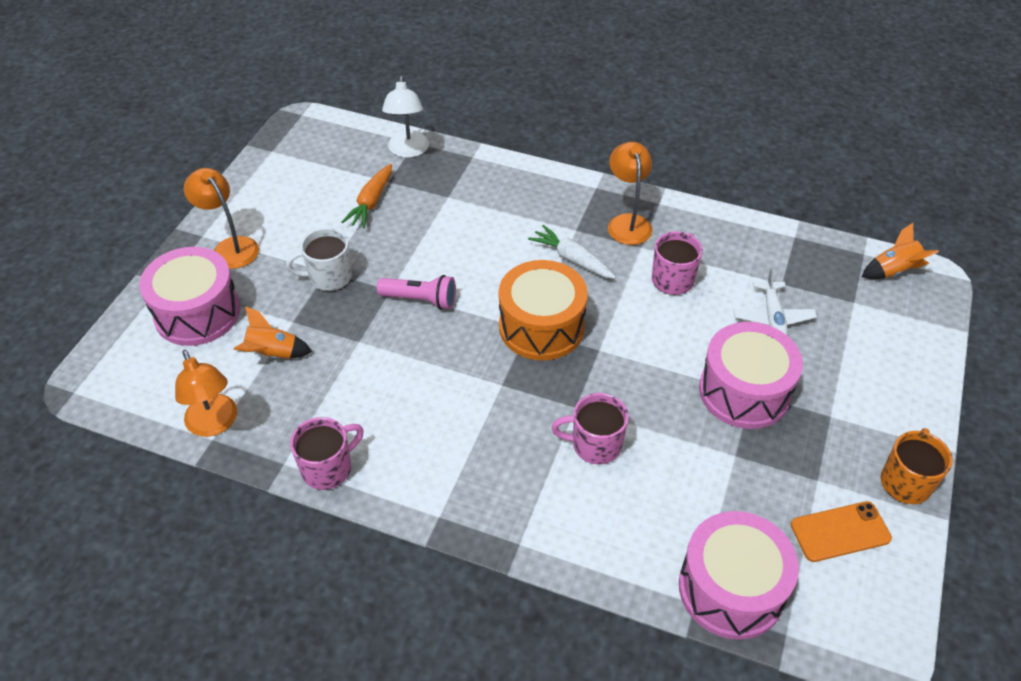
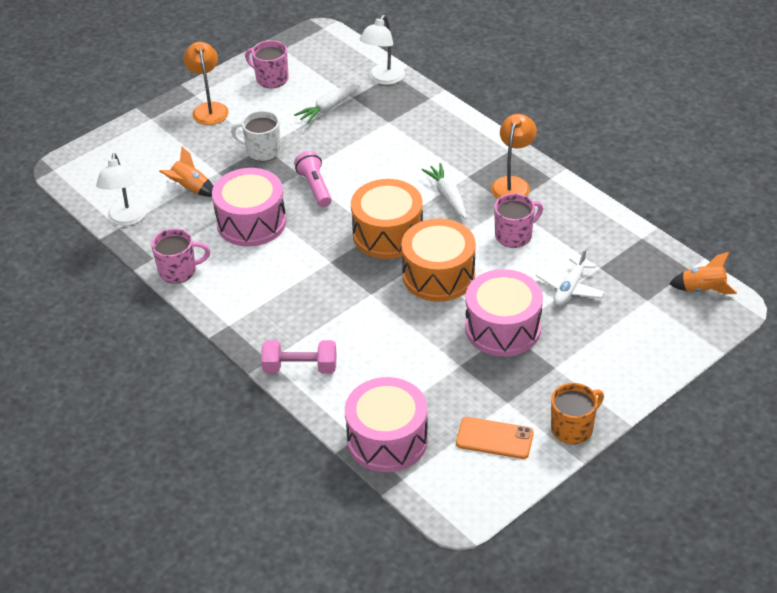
camera: 30 degrees right, 5 degrees down
pink drum [139,247,241,346] -> pink drum moved to [212,168,286,247]
orange lamp [175,350,237,437] -> white lamp [96,153,147,226]
orange carrot [341,164,392,228] -> white carrot [294,84,360,124]
pink flashlight [377,275,456,310] -> pink flashlight turned 150 degrees counterclockwise [294,151,332,207]
pink mug [551,393,629,464] -> pink mug moved to [245,40,288,88]
none -> pink dumbbell [261,340,336,374]
none -> orange drum [401,218,476,302]

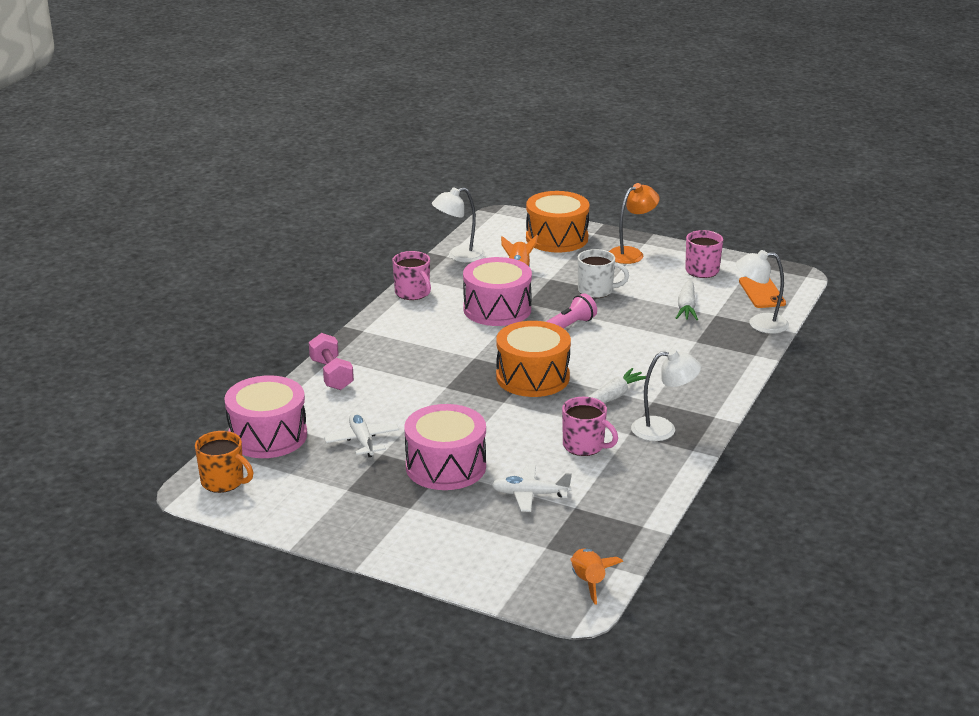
camera: 65 degrees right, 15 degrees down
white mug [231,111,281,161] -> white mug turned 105 degrees clockwise [578,249,629,298]
white carrot [294,84,360,124] -> white carrot turned 105 degrees counterclockwise [676,279,698,320]
orange drum [401,218,476,302] -> orange drum moved to [526,191,590,253]
orange phone [456,417,534,459] -> orange phone moved to [739,277,786,308]
orange lamp [491,114,537,199] -> white lamp [631,349,701,441]
orange mug [551,383,604,444] -> orange mug moved to [195,431,253,493]
none -> white plane [324,412,399,457]

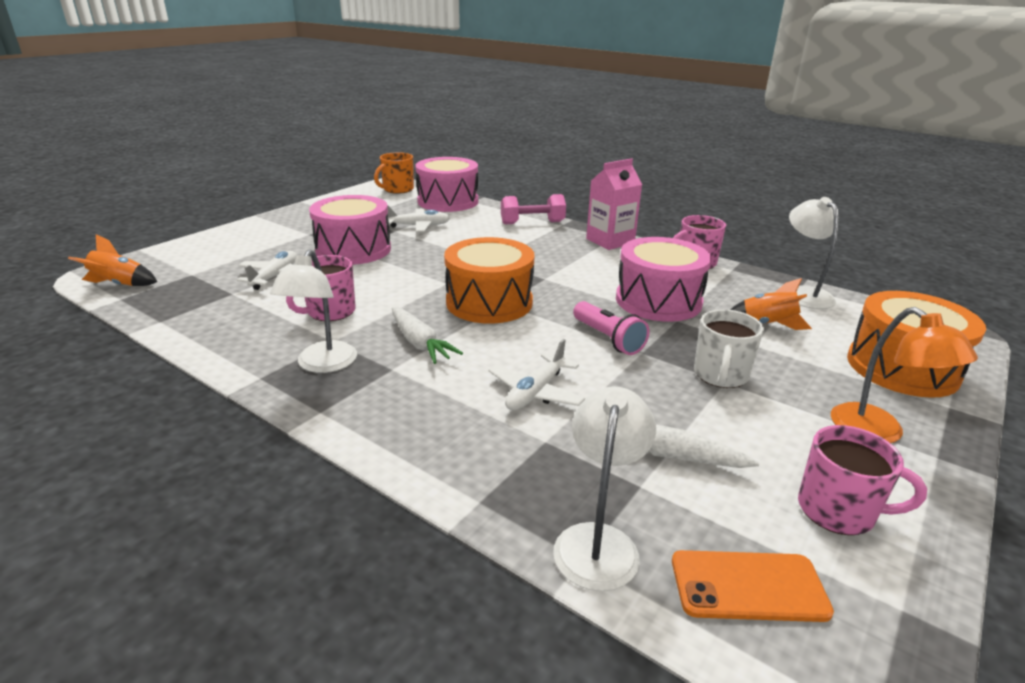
camera: 100 degrees right, 0 degrees up
none -> white plane [488,339,585,411]
none -> pink carton [586,158,642,250]

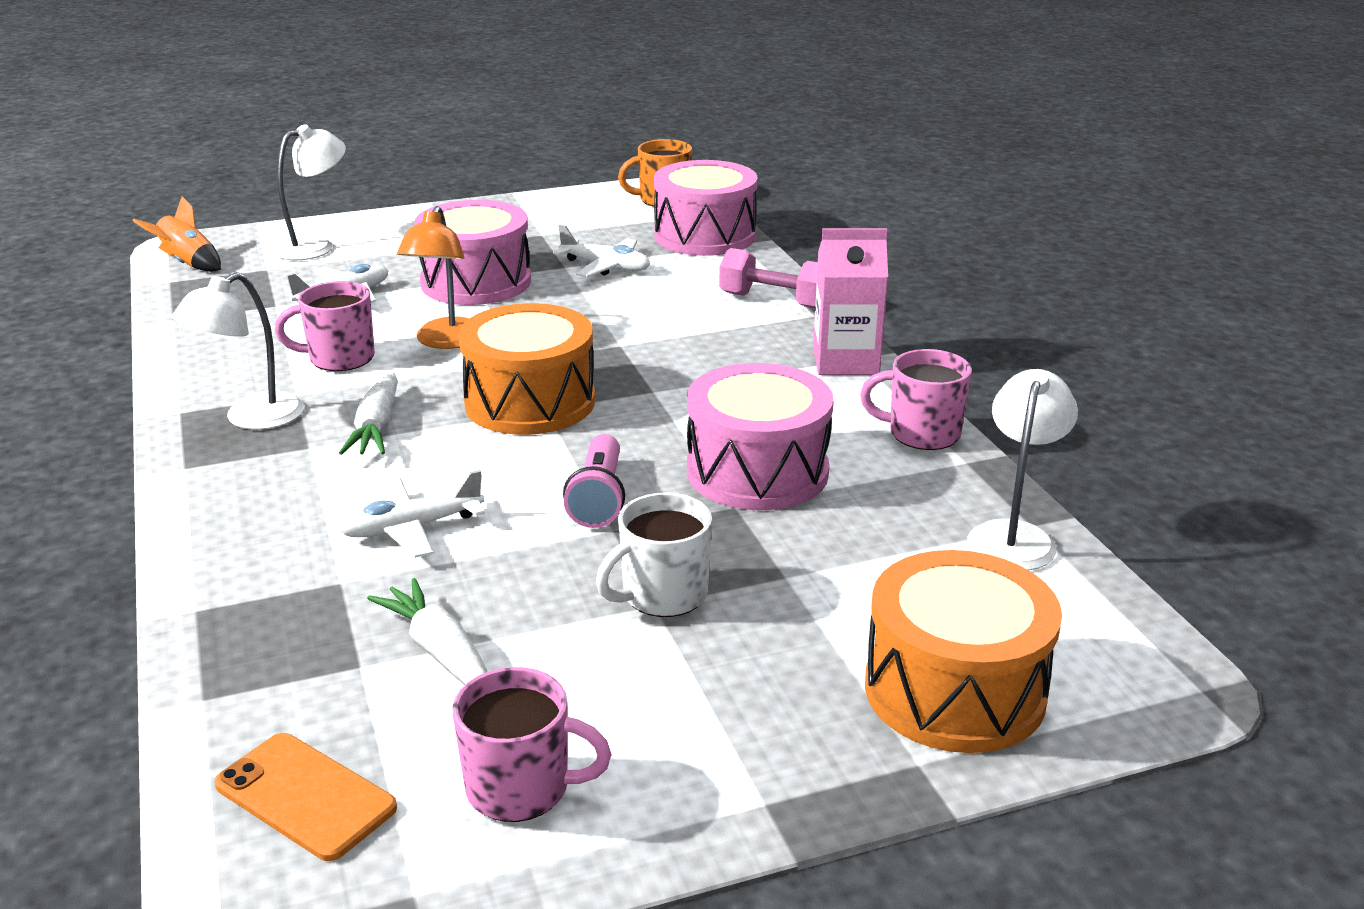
camera: 35 degrees right, 0 degrees up
white lamp [553,386,656,591] -> white lamp moved to [272,124,346,260]
orange rocket [730,278,812,330] -> none
pink mug [798,425,927,535] -> pink mug turned 45 degrees counterclockwise [452,667,611,822]
orange lamp [831,307,978,443] -> orange lamp moved to [397,206,469,349]

